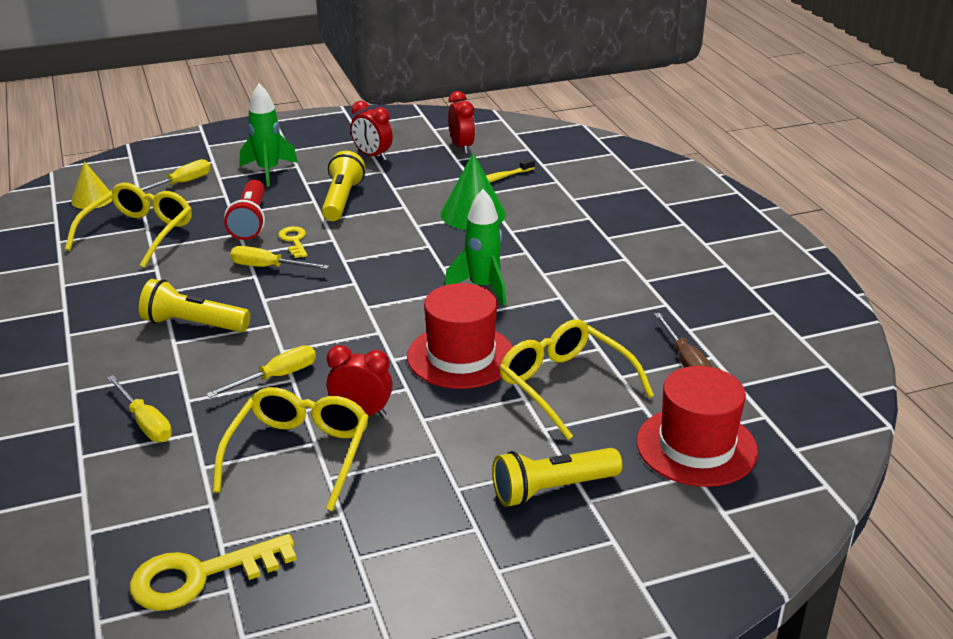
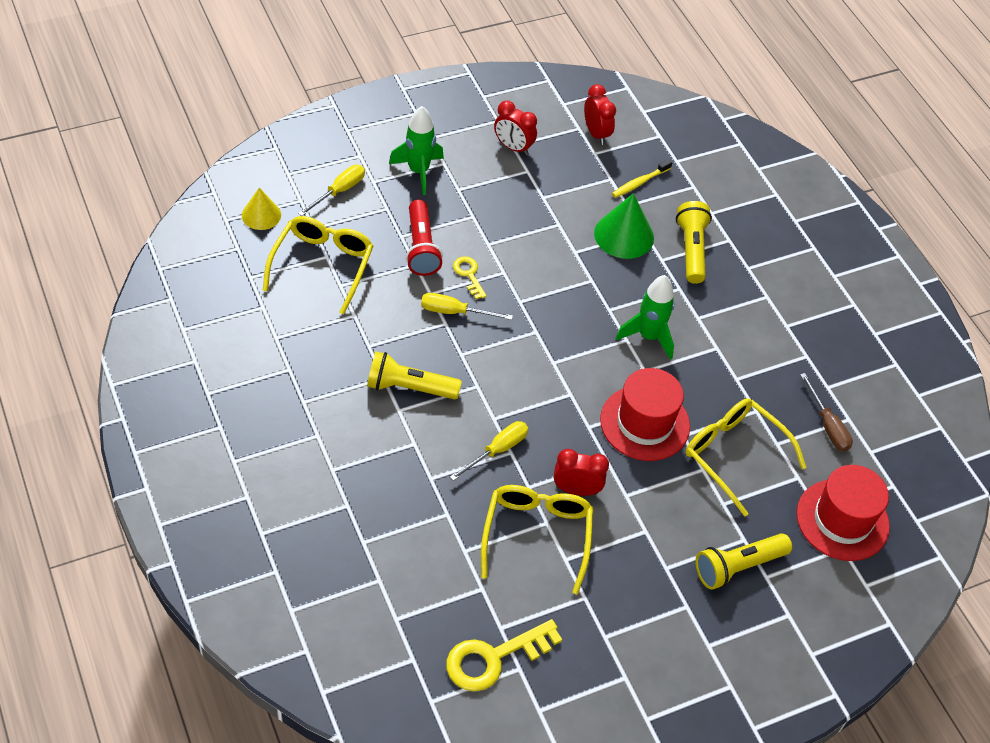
camera: 10 degrees left, 20 degrees up
yellow screwdriver [107,375,172,442] -> none
yellow flashlight [322,151,365,221] -> yellow flashlight moved to [676,201,712,284]

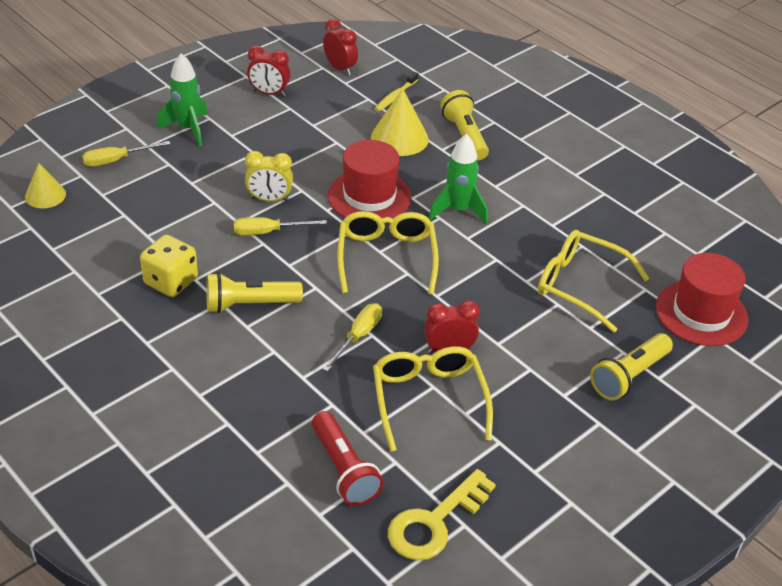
camera: 15 degrees left, 10 degrees down
yellow glasses [263,216,373,315] -> yellow glasses moved to [337,211,439,295]
yellow screwdriver [298,165,365,216] -> yellow screwdriver turned 135 degrees counterclockwise [82,141,170,167]
red flashlight [406,200,443,276] -> red flashlight moved to [312,411,383,506]
yellow key [453,256,487,299] -> yellow clock [245,151,293,202]
green cone [594,193,654,259] -> yellow cone [371,88,429,156]
red hat [600,368,690,461] -> red hat moved to [328,140,412,218]
brown screwdriver [800,373,853,451] -> none
none -> yellow dice [140,235,198,297]

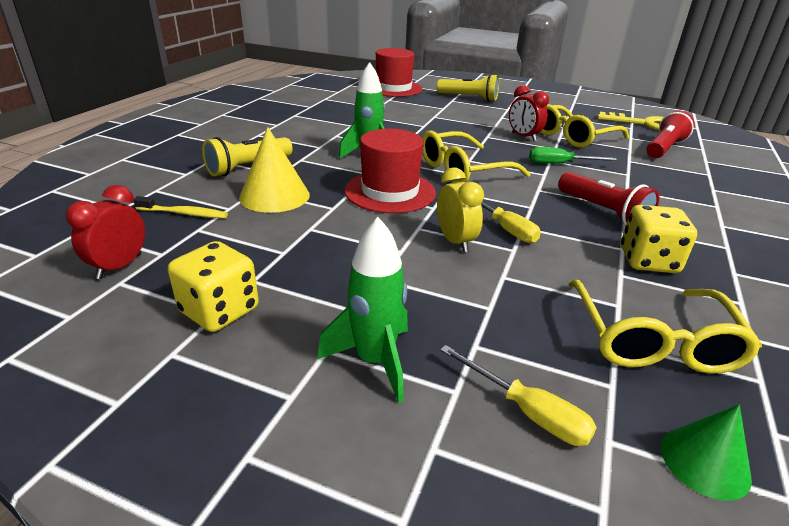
camera: 115 degrees left, 10 degrees down
yellow cone [25,163,66,208] -> green cone [661,405,752,501]
yellow flashlight [206,272,303,313] -> red flashlight [558,172,659,225]
red clock [247,46,290,97] -> yellow dice [168,241,259,332]
yellow screwdriver [322,303,382,372] -> green screwdriver [529,147,617,164]
yellow glasses [538,230,650,333] -> yellow glasses moved to [569,280,762,373]

